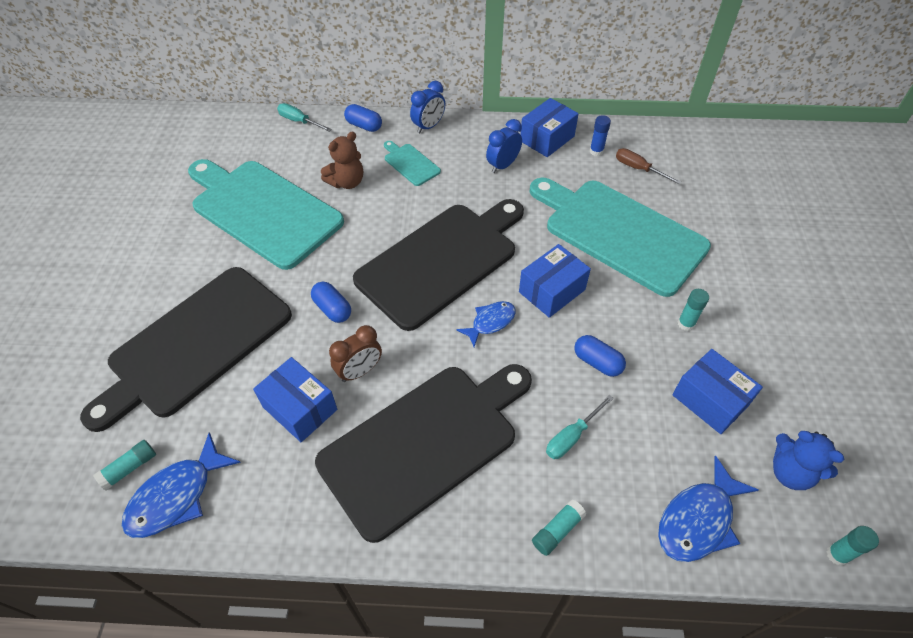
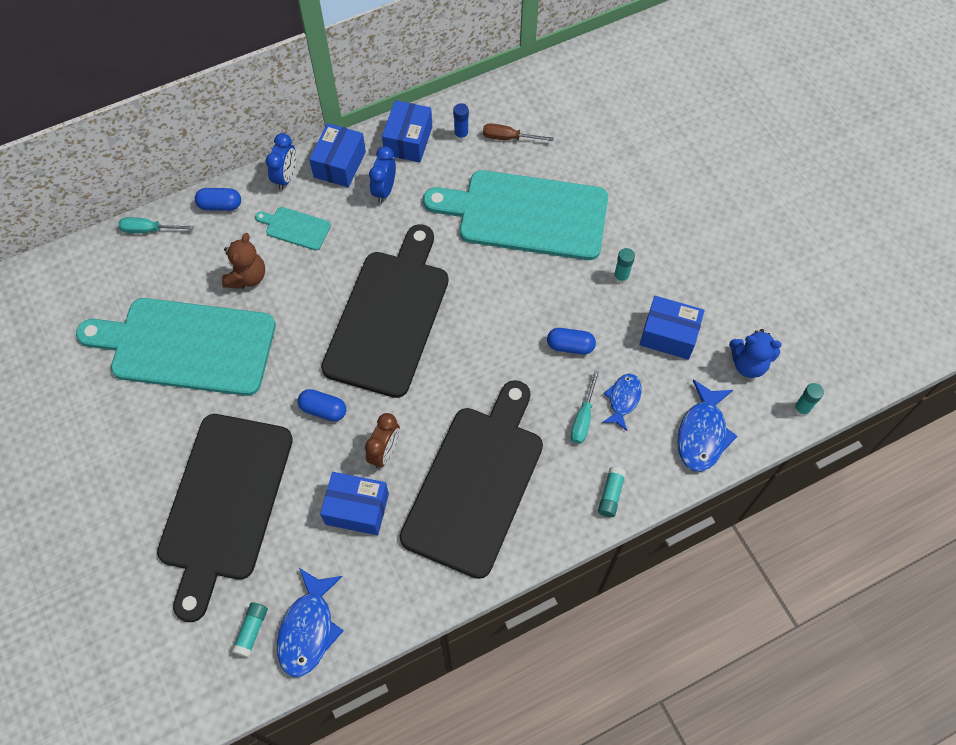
camera: 30 degrees left, 10 degrees up
blue fish [456,301,516,347] -> blue fish moved to [602,373,642,431]
blue box [519,244,591,318] -> blue box moved to [309,123,366,187]

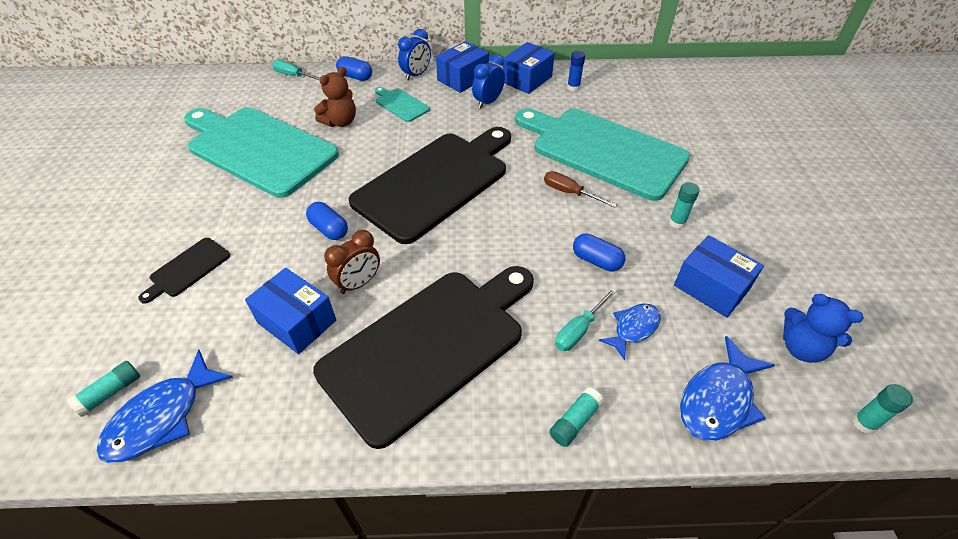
camera: 25 degrees right, 15 degrees down
black cutting board [157,414,293,622] -> black cutting board [138,238,230,304], size x0.41
brown screwdriver [483,123,554,141] -> brown screwdriver moved to [544,171,617,208]

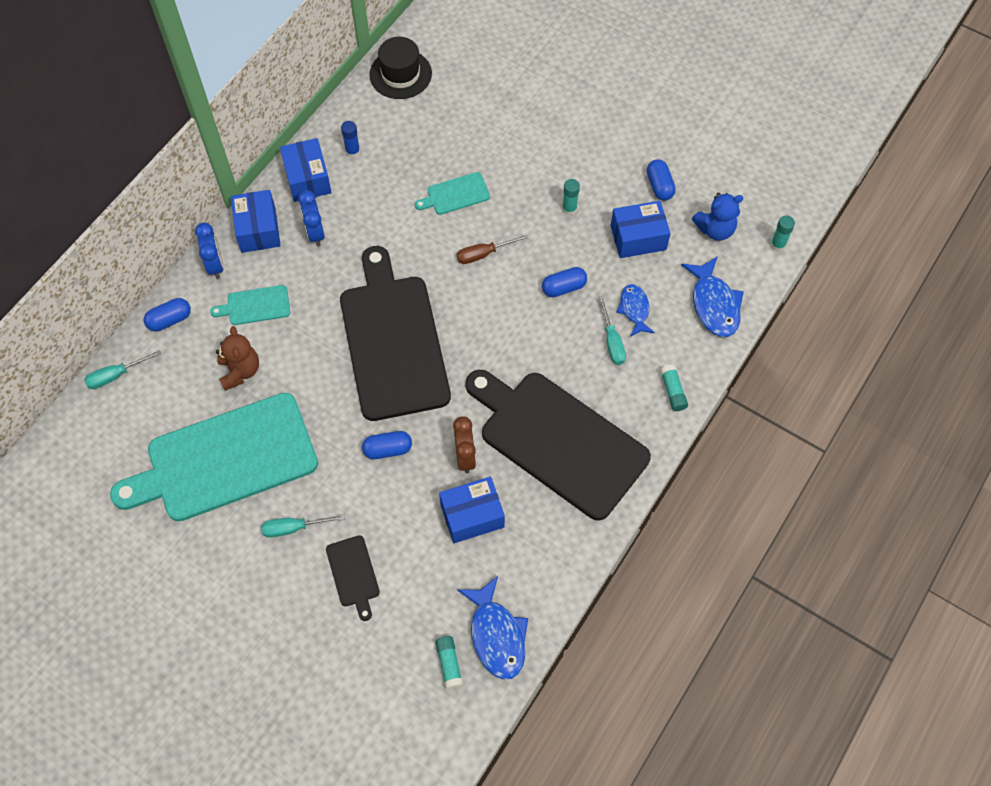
camera: 55 degrees left, 15 degrees up
black cutting board [313,266,534,449] -> black cutting board turned 45 degrees counterclockwise [465,370,651,521]
turquoise cutting board [515,108,690,201] -> turquoise cutting board [415,172,490,215], size x0.41
none -> turquoise screwdriver [261,515,345,538]
none -> black hat [369,37,432,99]
none -> blue capsule [647,159,676,201]

